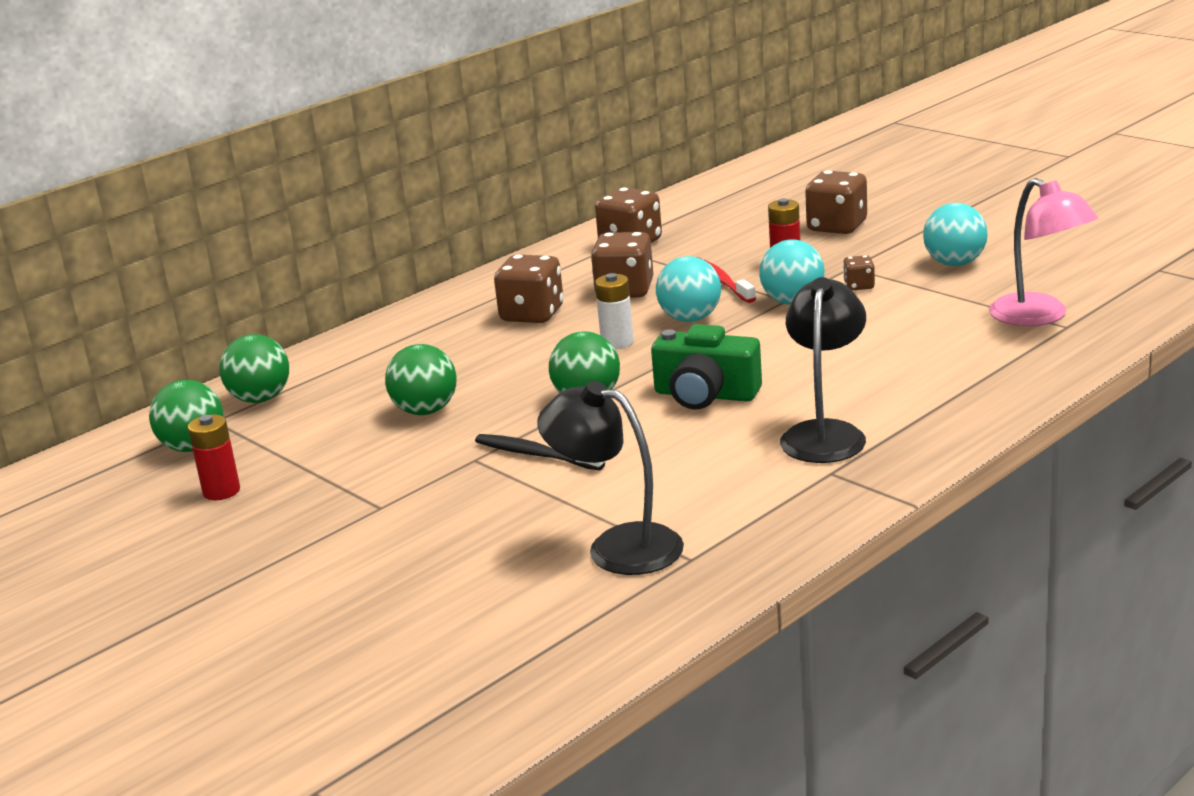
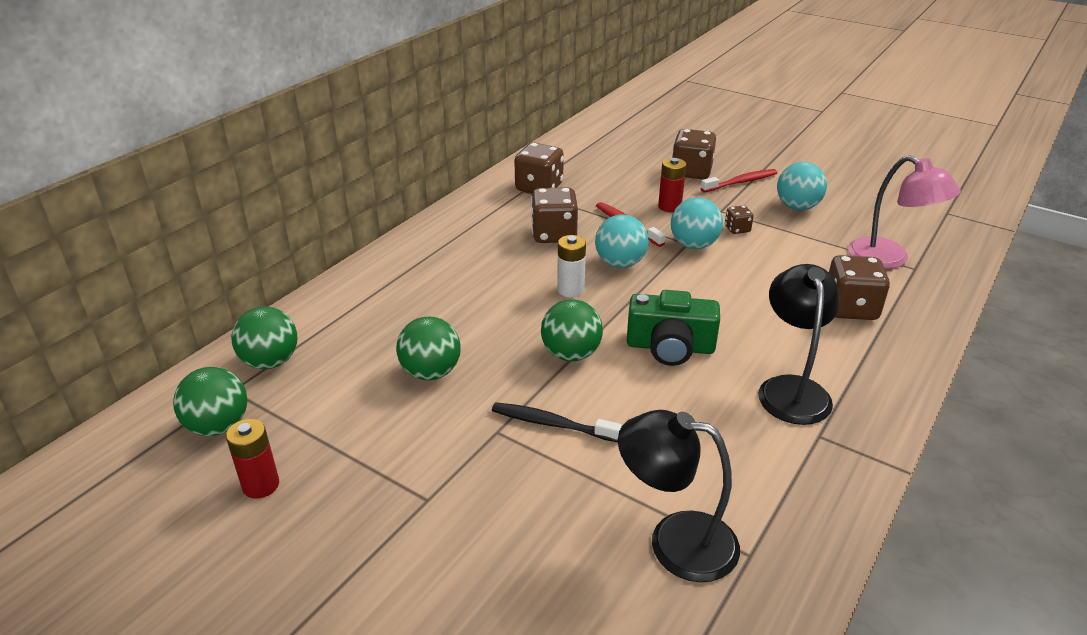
camera: 15 degrees left, 10 degrees up
brown dice [494,255,563,323] -> brown dice moved to [829,255,890,320]
none -> red toothbrush [701,169,777,192]

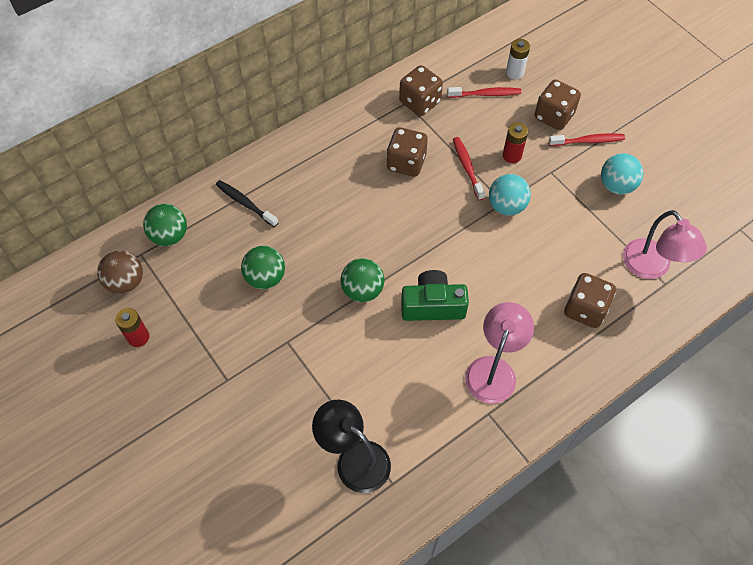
camera: 20 degrees right, 25 degrees up
green ball [173,367,247,436] -> brown ball [97,250,143,294]
black toothbrush [492,402,622,442] -> black toothbrush moved to [216,180,279,227]
white battery [557,235,586,297] -> white battery moved to [506,39,530,79]
turquoise ball [595,214,649,268] -> none
green camera [627,290,720,366] -> green camera turned 150 degrees clockwise [401,270,469,321]
brown dice [725,205,754,234] -> none
black lamp [758,264,840,425] -> pink lamp [465,302,534,403]
none -> red toothbrush [447,87,521,98]

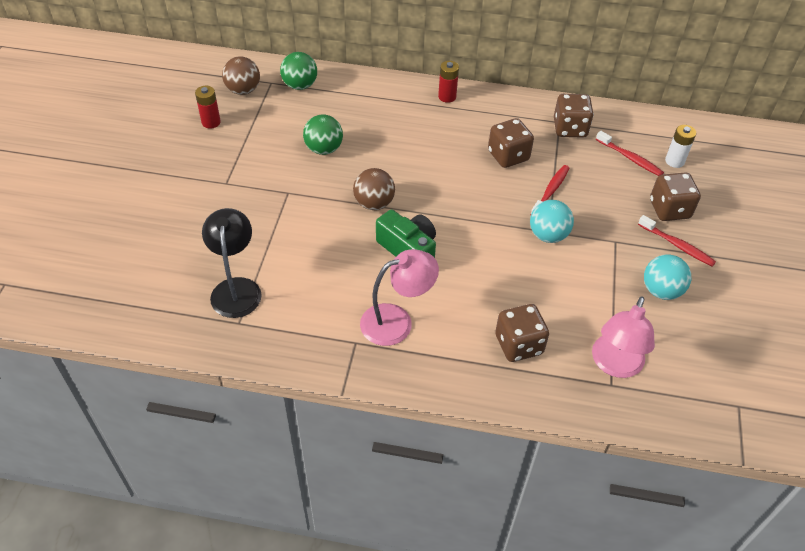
camera: 45 degrees right, 10 degrees down
black toothbrush [216,180,279,227] -> none
green ball [340,258,384,302] -> brown ball [353,168,395,210]
red battery [503,122,528,163] -> red battery moved to [438,61,459,103]

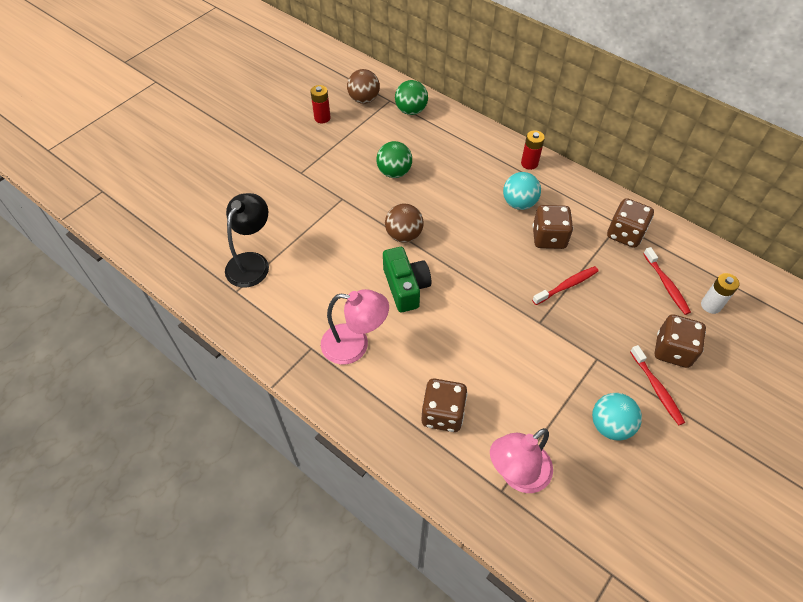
camera: 30 degrees right, 5 degrees up
turquoise ball [530,200,574,243] -> turquoise ball moved to [503,172,541,210]

